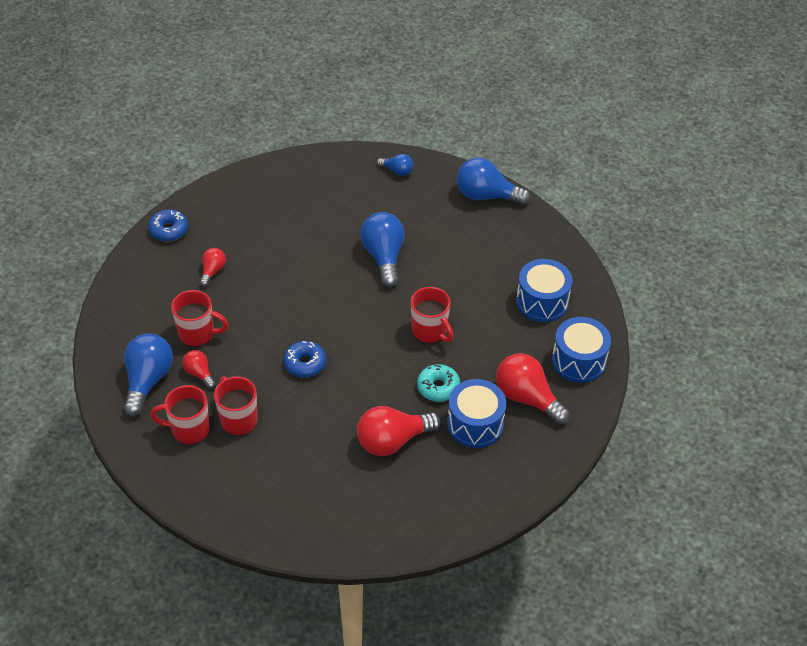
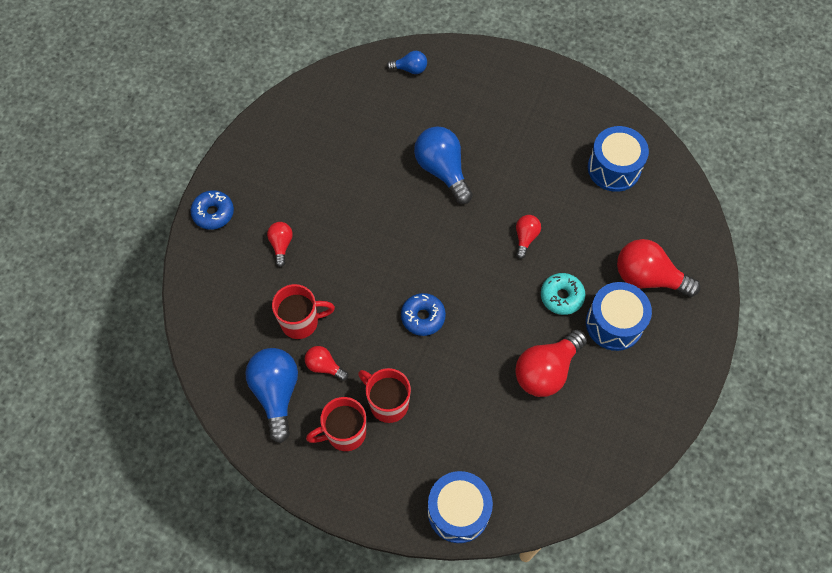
camera: 20 degrees left, 15 degrees up
red mug [411,287,454,343] -> red light bulb [516,215,541,259]
blue light bulb [457,158,530,205] -> none
blue drum [552,317,611,383] -> blue drum moved to [428,471,493,543]

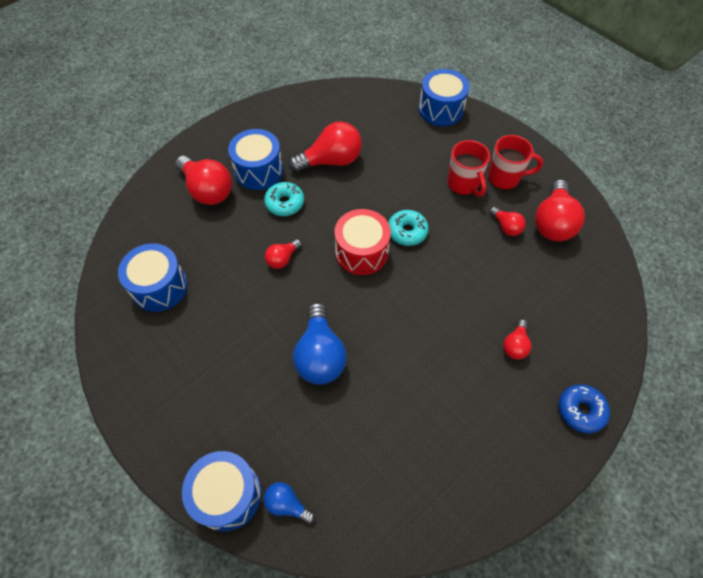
camera: 155 degrees left, 5 degrees down
blue light bulb [245,348,298,443] -> red light bulb [535,180,585,241]
red mug [272,284,335,339] -> none
blue donut [401,293,446,336] -> turquoise donut [388,210,429,246]
none -> blue drum [182,451,261,531]
none -> red drum [335,209,391,275]

